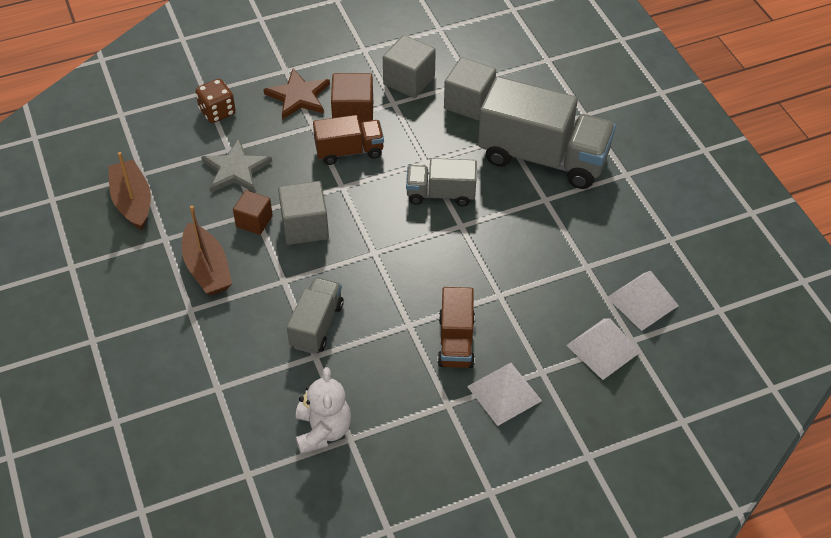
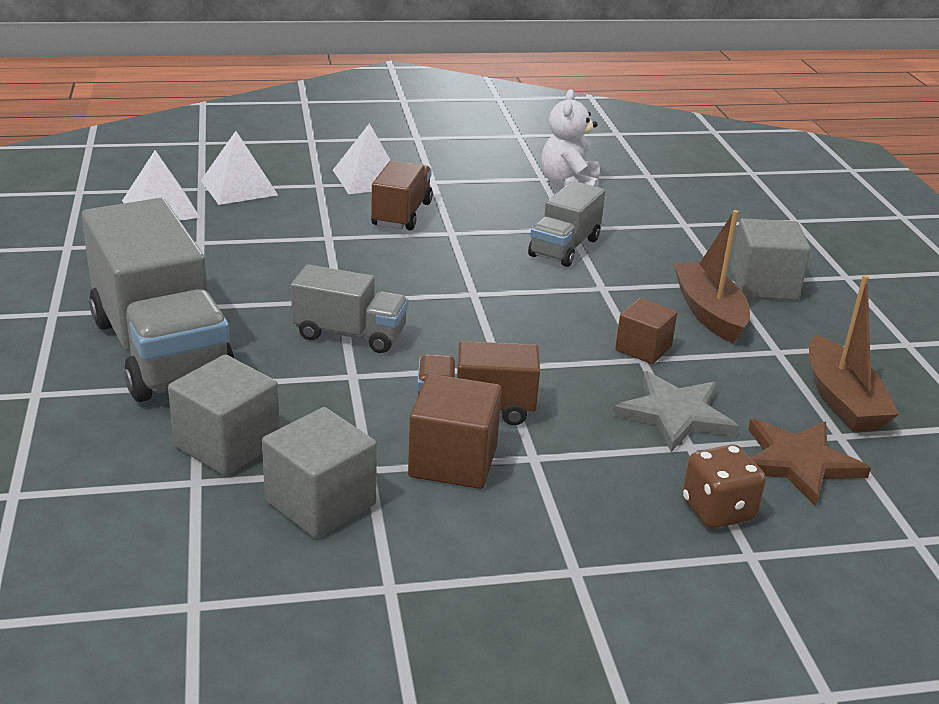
camera: 170 degrees left, 20 degrees down
brown star [263,69,330,120] -> brown star moved to [748,419,871,506]
grey cube [278,181,329,245] -> grey cube moved to [730,218,811,300]
grey truck [478,76,616,189] -> grey truck turned 150 degrees counterclockwise [81,198,235,402]

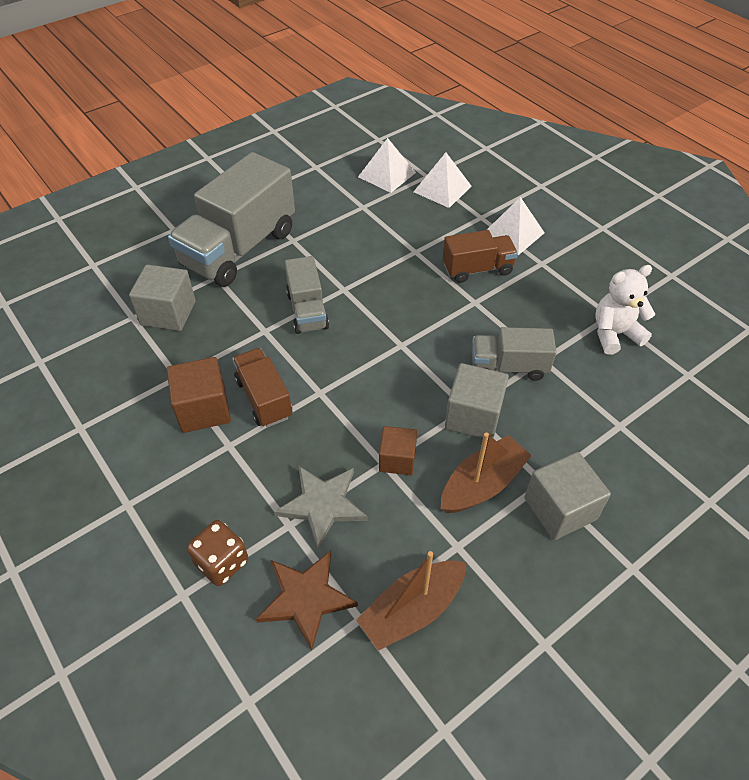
camera: 65 degrees right, 20 degrees up
grey cube [262,407,377,538] -> grey cube moved to [445,363,509,439]

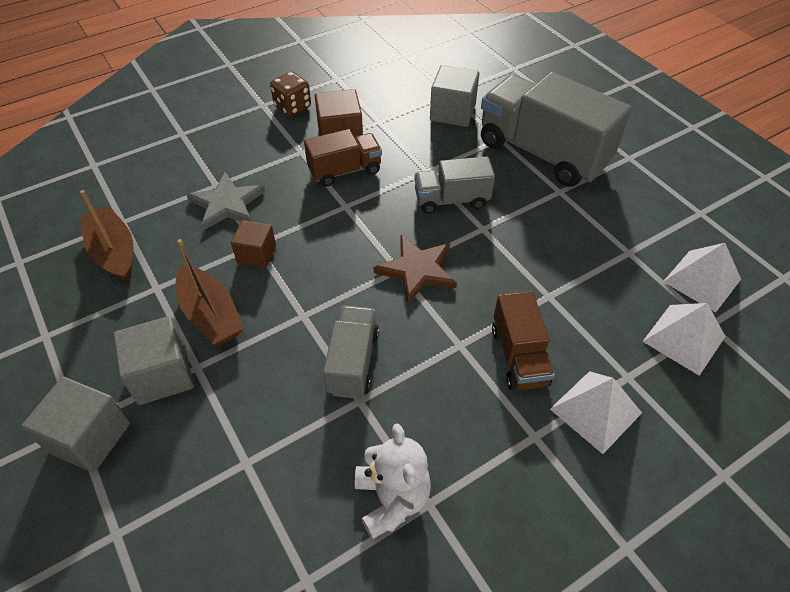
camera: 95 degrees right, 0 degrees up
brown dice [187,520,248,586] -> brown dice moved to [270,72,311,116]
brown star [256,551,358,651] -> brown star moved to [374,235,457,304]
grey cube [445,363,509,439] -> grey cube moved to [21,377,130,473]

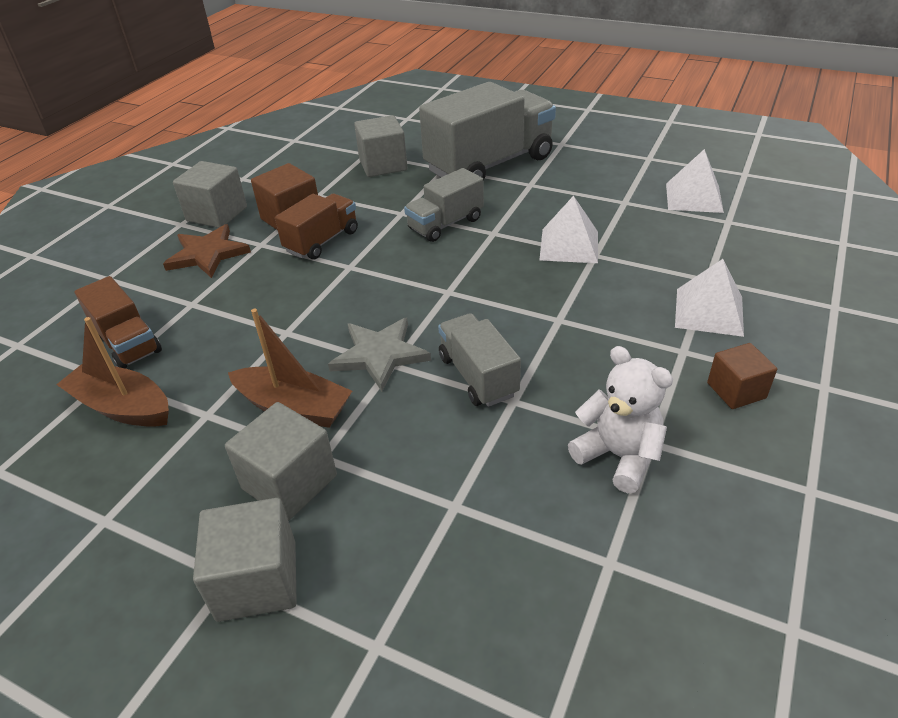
camera: 30 degrees left, 10 degrees down
grey star [187,172,265,230] -> grey star moved to [328,317,431,391]
brown cube [231,220,276,268] -> brown cube moved to [707,343,777,409]
brown dice [270,72,311,116] -> grey cube [173,161,247,228]
brown star [374,235,457,304] -> brown star moved to [163,224,251,278]
grey truck [481,72,632,187] -> grey truck turned 135 degrees clockwise [419,82,556,181]
brown truck [492,291,555,391] -> brown truck moved to [74,276,162,369]
white pyramid [642,303,726,376] -> white pyramid moved to [540,196,598,263]

